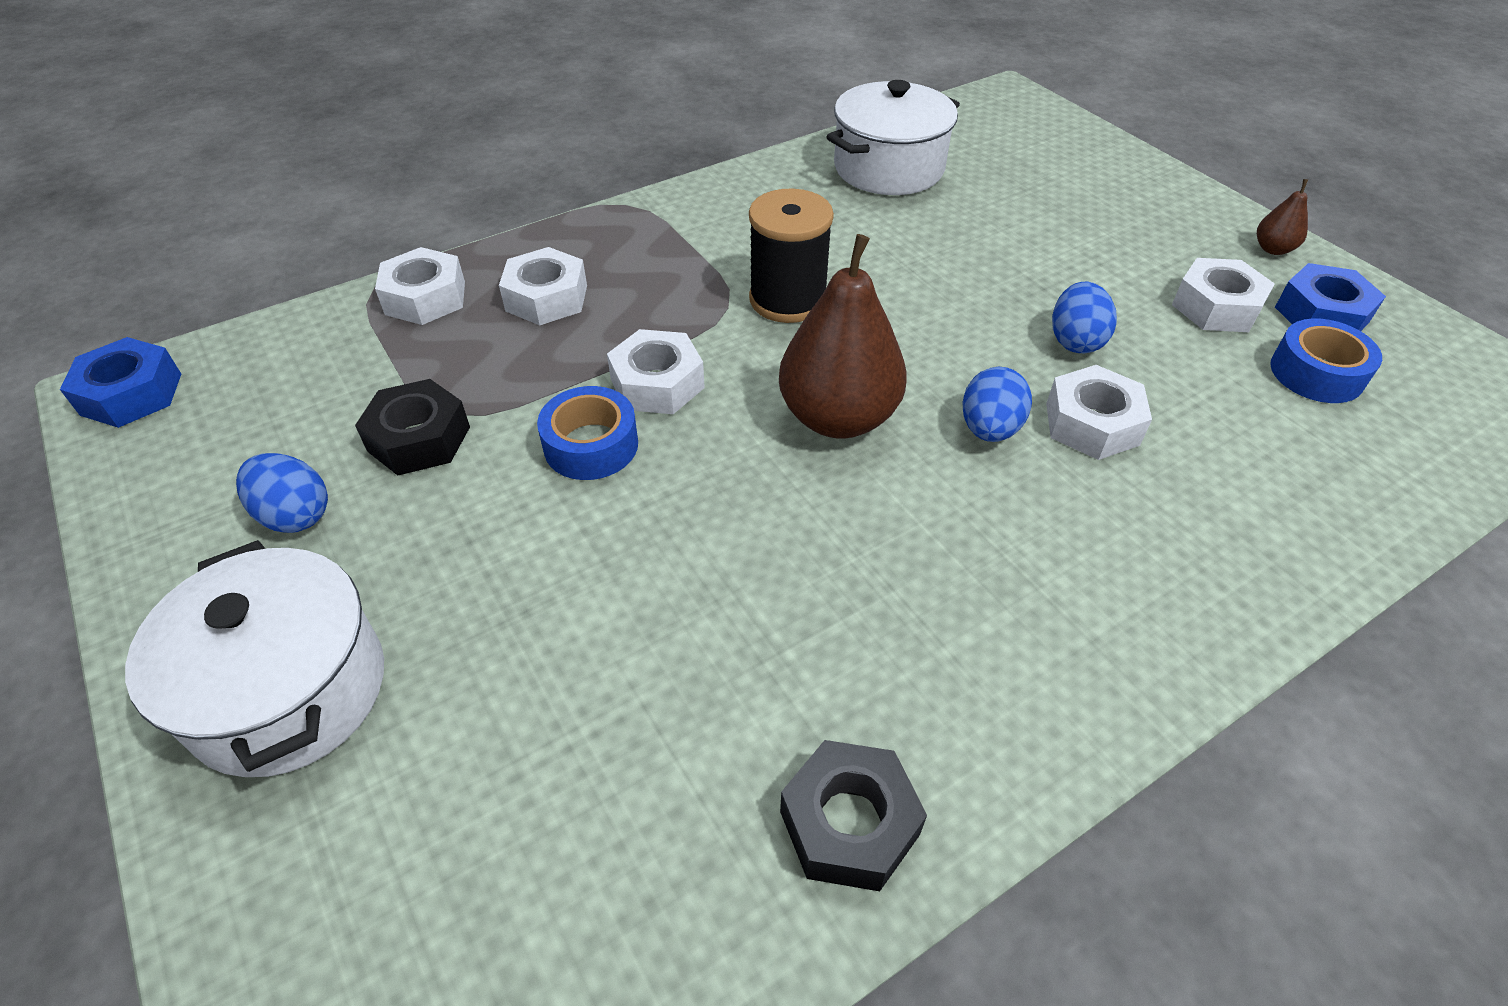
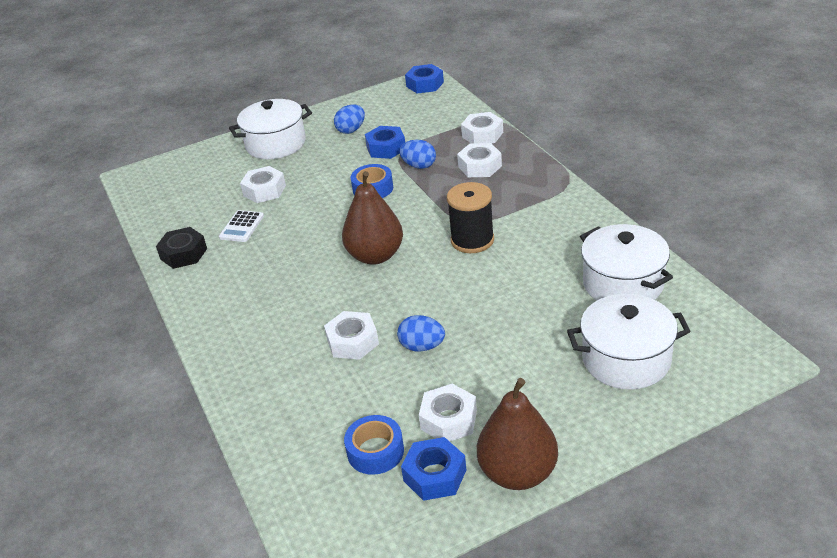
camera: 100 degrees right, 10 degrees down
black nut [355,379,470,476] -> blue nut [365,126,405,159]
white nut [607,329,705,414] -> white nut moved to [240,166,286,203]
blue egg [962,367,1032,442] -> blue egg moved to [399,140,436,169]
brown pear [1257,179,1308,255] -> brown pear [477,378,558,490], size x2.26
none -> white calculator [219,210,264,242]
none -> white pot [567,294,691,390]

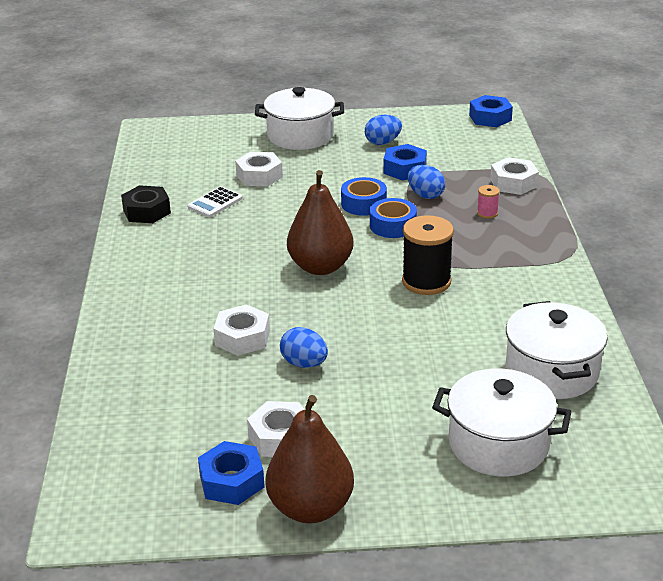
camera: 20 degrees right, 5 degrees down
blue tape [344,415,404,475] -> blue tape moved to [370,198,417,238]
white nut [457,143,502,177] -> pink spool [477,185,500,219]

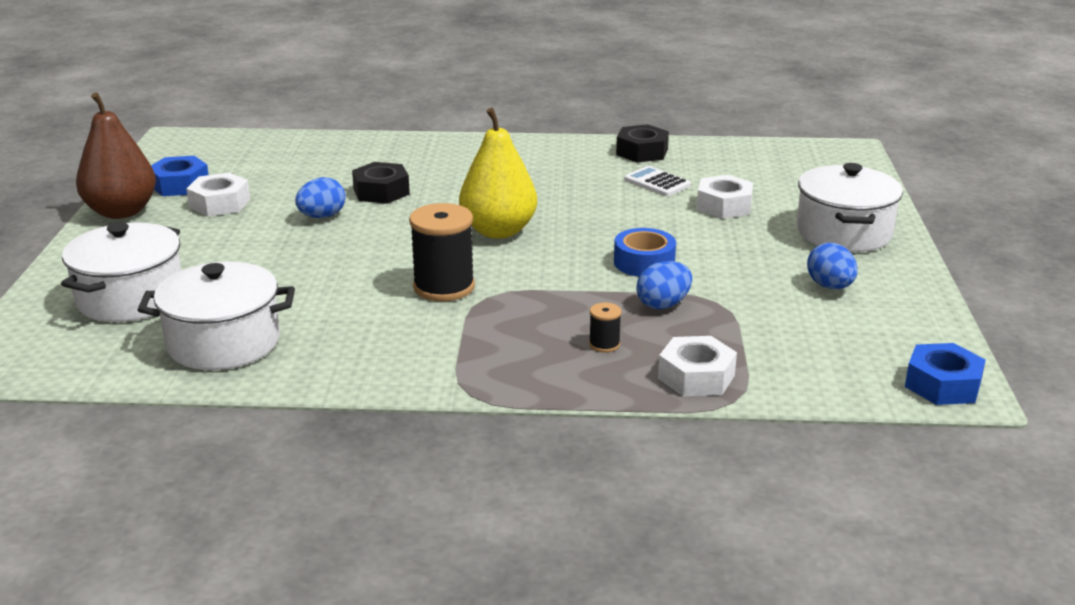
camera: 95 degrees right, 5 degrees down
white nut [214,304,270,356] -> black nut [352,162,410,204]
brown pear [287,170,354,275] -> yellow pear [459,108,537,239]
blue tape [370,198,417,238] -> none
blue nut [384,144,427,181] -> none
pink spool [477,185,500,219] -> black spool [589,303,622,352]

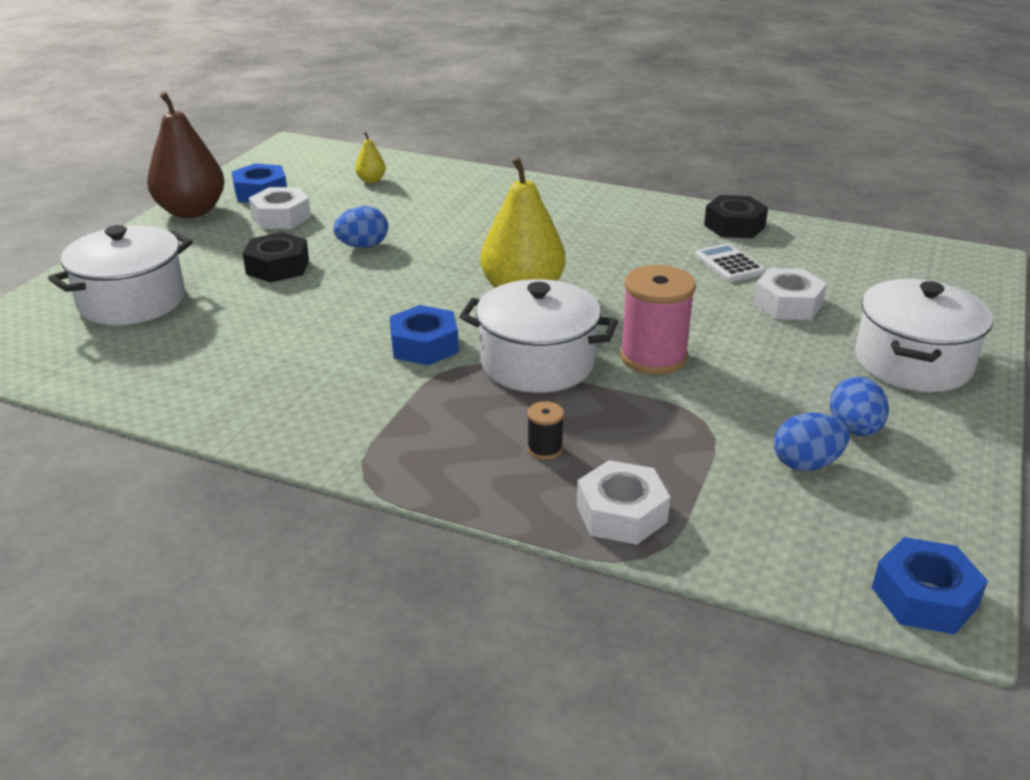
camera: 20 degrees right, 5 degrees up
white pot [138,262,295,370] -> white pot moved to [459,279,618,393]
black nut [352,162,410,204] -> black nut moved to [243,232,309,283]
black spool [409,203,475,301] -> blue nut [390,305,459,365]
blue tape [614,228,676,277] -> pink spool [620,265,696,375]
blue egg [637,261,692,309] -> blue egg moved to [774,412,850,471]
none -> yellow pear [355,132,386,183]

